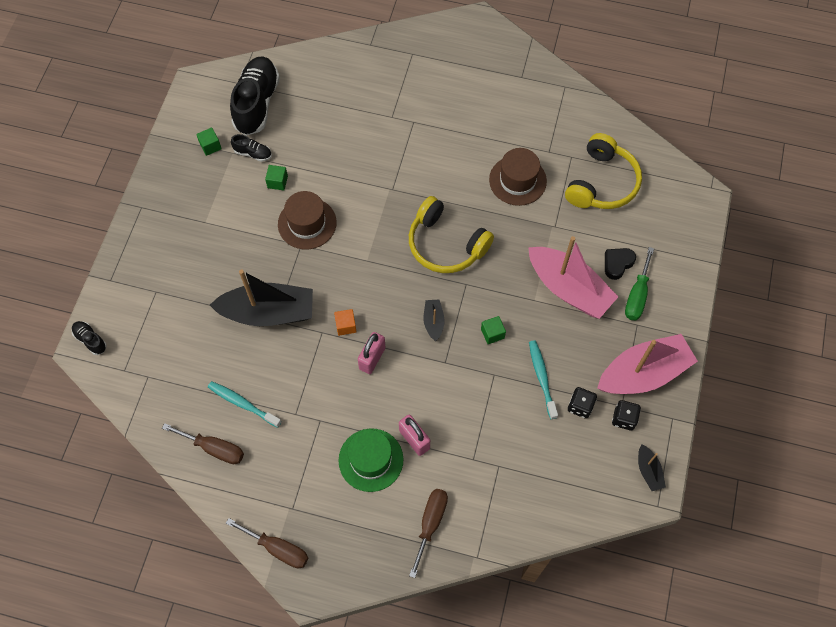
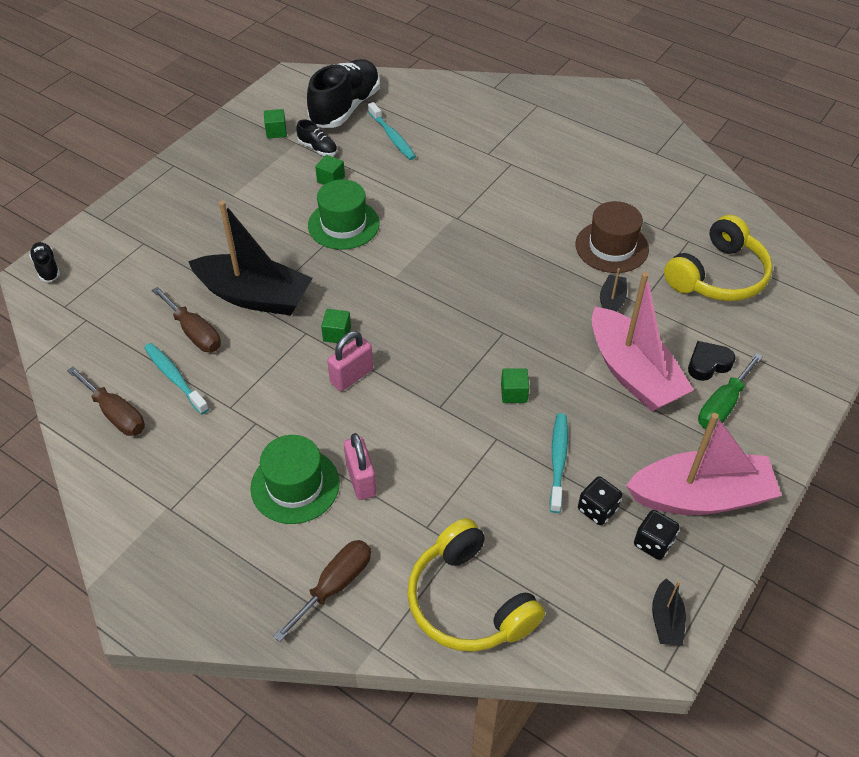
camera: 20 degrees right, 15 degrees down
brown screwdriver [226,518,308,568] -> brown screwdriver moved to [152,287,221,352]
brown hat [278,191,337,249] -> green hat [308,179,380,250]
orange cube [334,309,357,336] -> green cube [321,309,351,343]
yellow headphones [409,196,494,273] -> yellow headphones moved to [407,518,545,652]
black boat [424,300,445,341] -> black boat moved to [600,268,627,312]
none -> turquoise toothbrush [368,102,416,160]

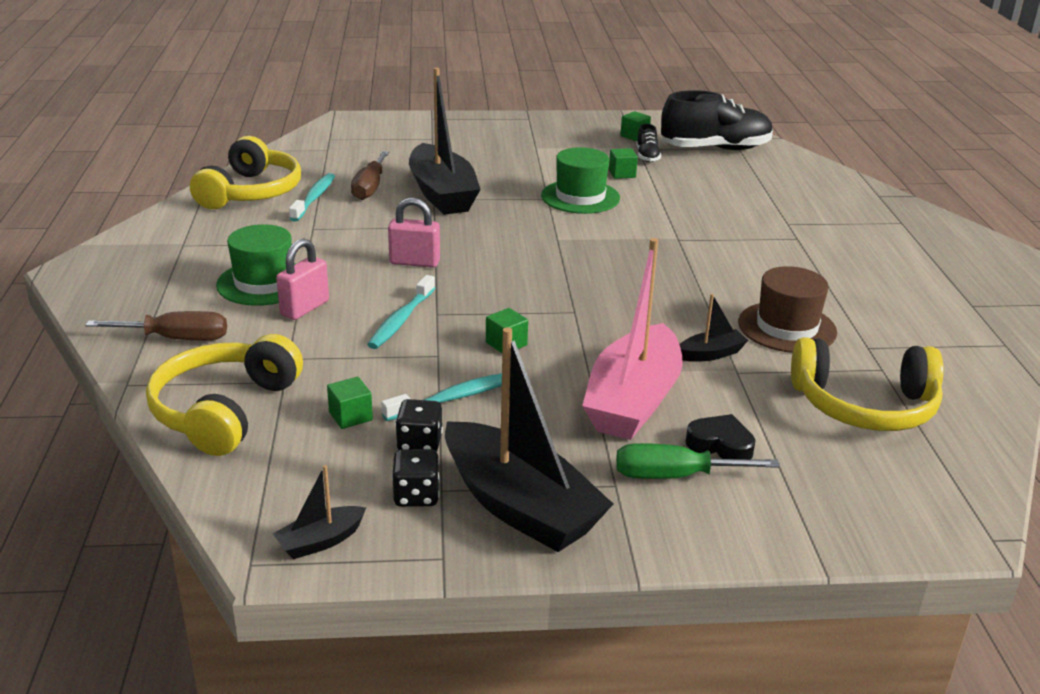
camera: 50 degrees right, 20 degrees down
black shoe [29,242,60,282] -> none
brown screwdriver [67,366,145,436] -> yellow headphones [190,136,301,209]
green cube [321,309,351,343] -> green cube moved to [327,377,373,429]
turquoise toothbrush [368,102,416,160] -> turquoise toothbrush moved to [367,275,435,349]
pink boat [626,413,782,515] -> black boat [445,327,613,552]

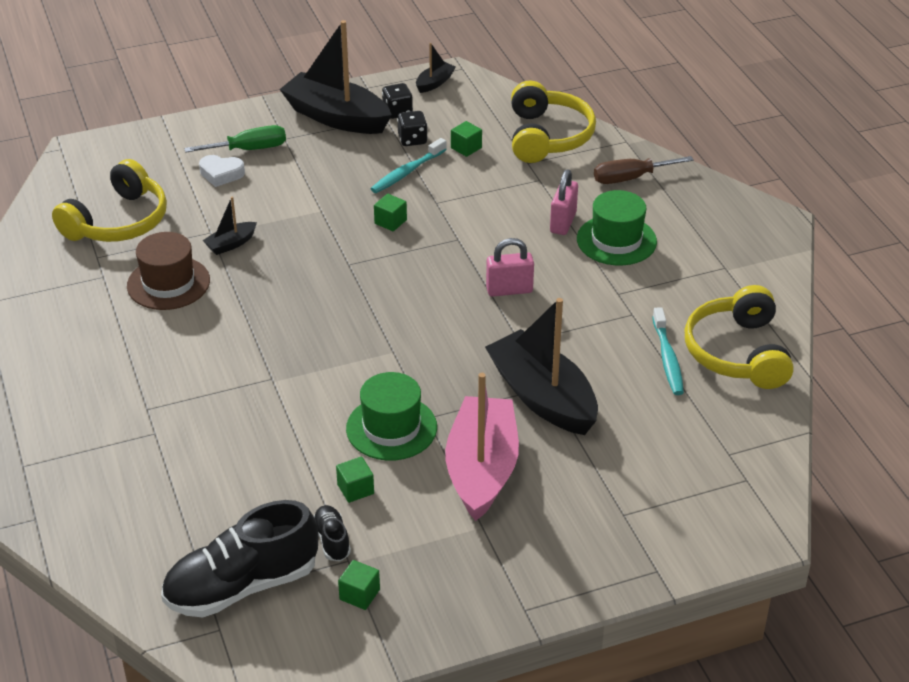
camera: 165 degrees right, 10 degrees up
brown screwdriver [351,151,389,200] -> none
turquoise toothbrush [367,275,435,349] -> none
pink boat [582,238,683,440] -> pink boat moved to [445,373,519,521]
black heart [686,414,755,459] -> white heart [199,155,245,187]
yellow headphones [791,337,944,431] -> yellow headphones turned 135 degrees clockwise [52,159,167,242]

